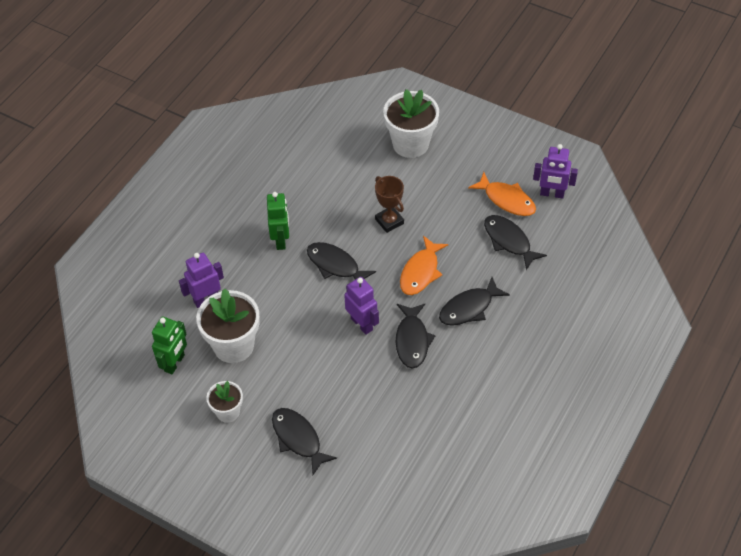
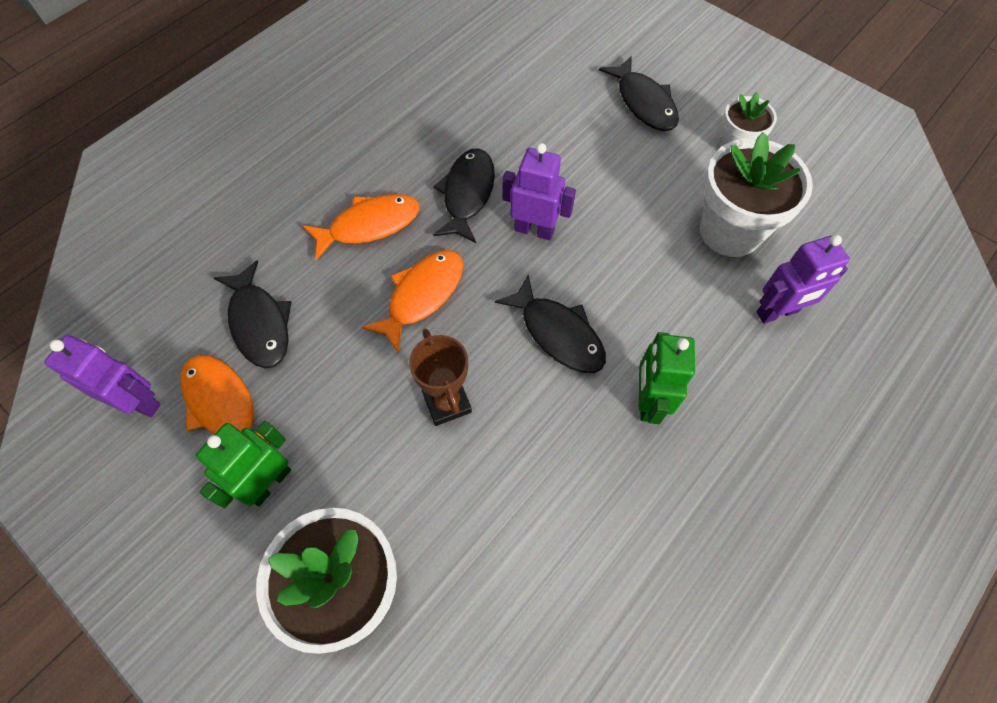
camera: 170 degrees left, 10 degrees up
green robot [152,316,187,374] -> green robot moved to [196,421,291,508]
purple robot [344,277,379,335] -> purple robot turned 135 degrees clockwise [502,143,576,241]
black fish [439,277,510,326] -> orange fish [303,194,420,260]

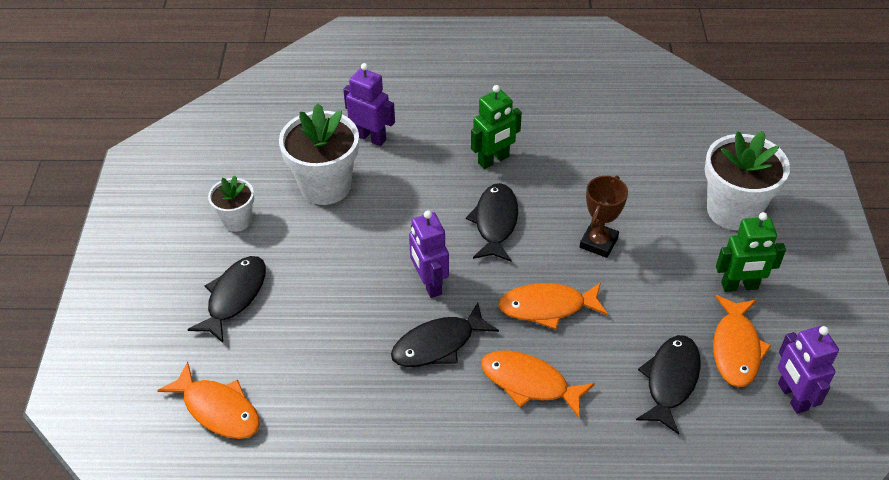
camera: 130 degrees left, 15 degrees down
none -> orange fish [157,361,260,439]

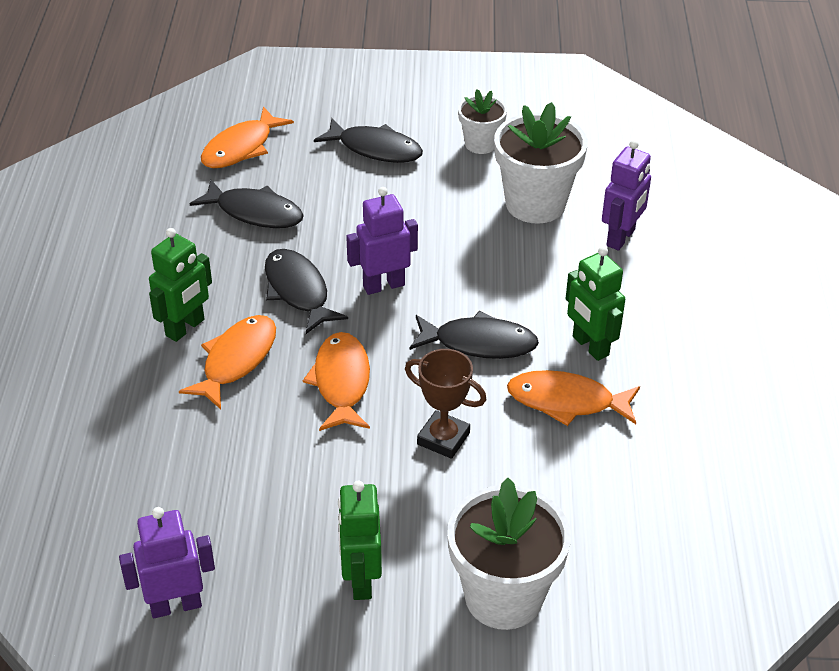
camera: 90 degrees right, 5 degrees down
black fish [636,335,701,435] -> black fish moved to [190,180,304,228]
orange fish [713,295,771,387] -> orange fish moved to [507,370,640,426]
none -> green robot [149,228,212,342]

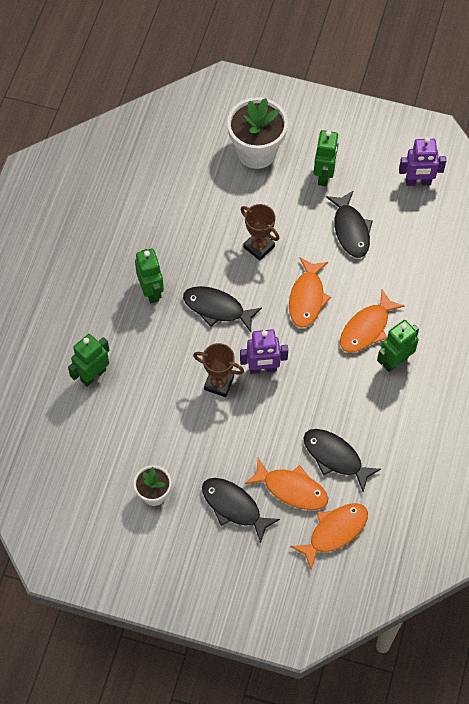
camera: 165 degrees left, 20 degrees up
black fish [265,249,348,334] -> black fish moved to [326,191,373,258]
white flower pot [494,102,588,224] -> none
orange fish [507,370,640,426] -> orange fish moved to [245,458,328,510]
purple robot [602,140,651,251] -> green robot [68,334,110,386]
none -> brown trophy [193,343,244,397]

